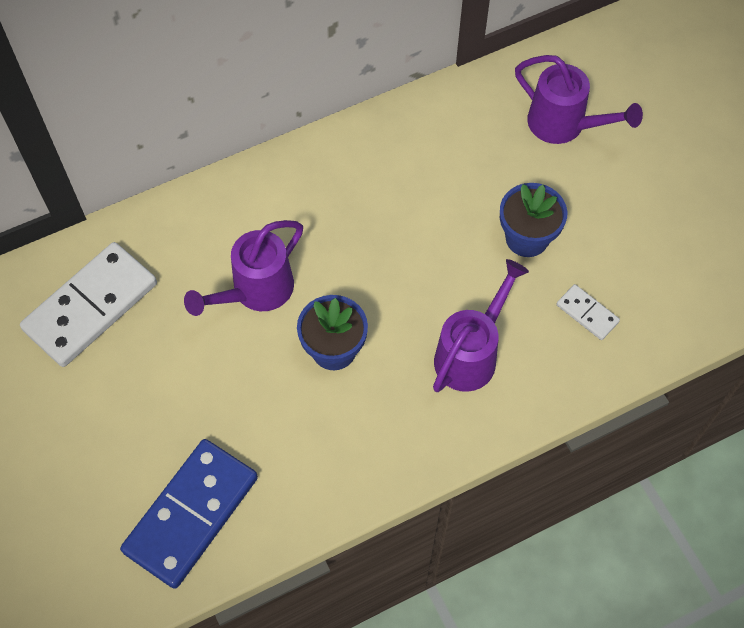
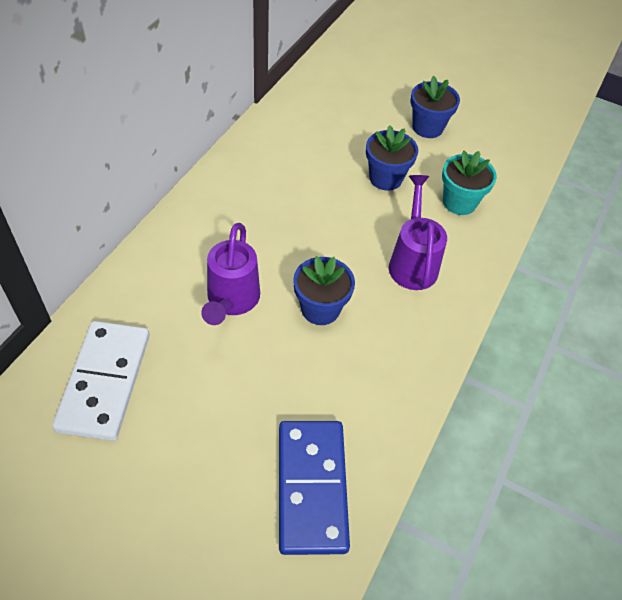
camera: 40 degrees left, 10 degrees down
purple watering can [515,55,643,144] -> none
white domino [557,284,620,340] -> turquoise flower pot [442,151,497,215]
none -> blue flower pot [411,76,460,138]

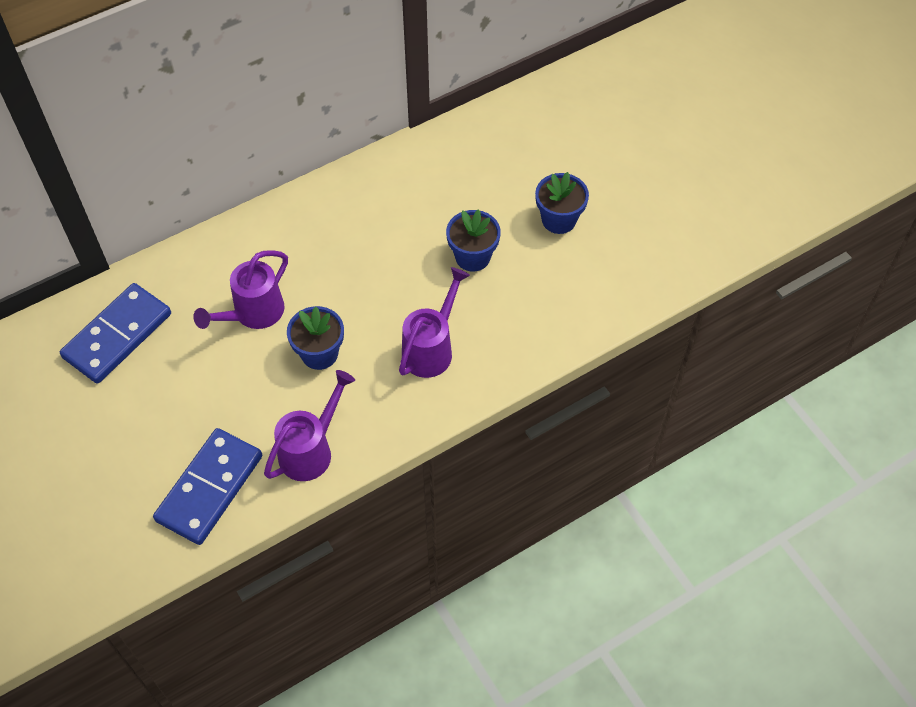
camera: 35 degrees right, 5 degrees up
white domino [52,321,150,441] -> blue domino [60,283,171,384]
turquoise flower pot [442,151,497,215] -> none
none -> purple watering can [264,370,355,481]

